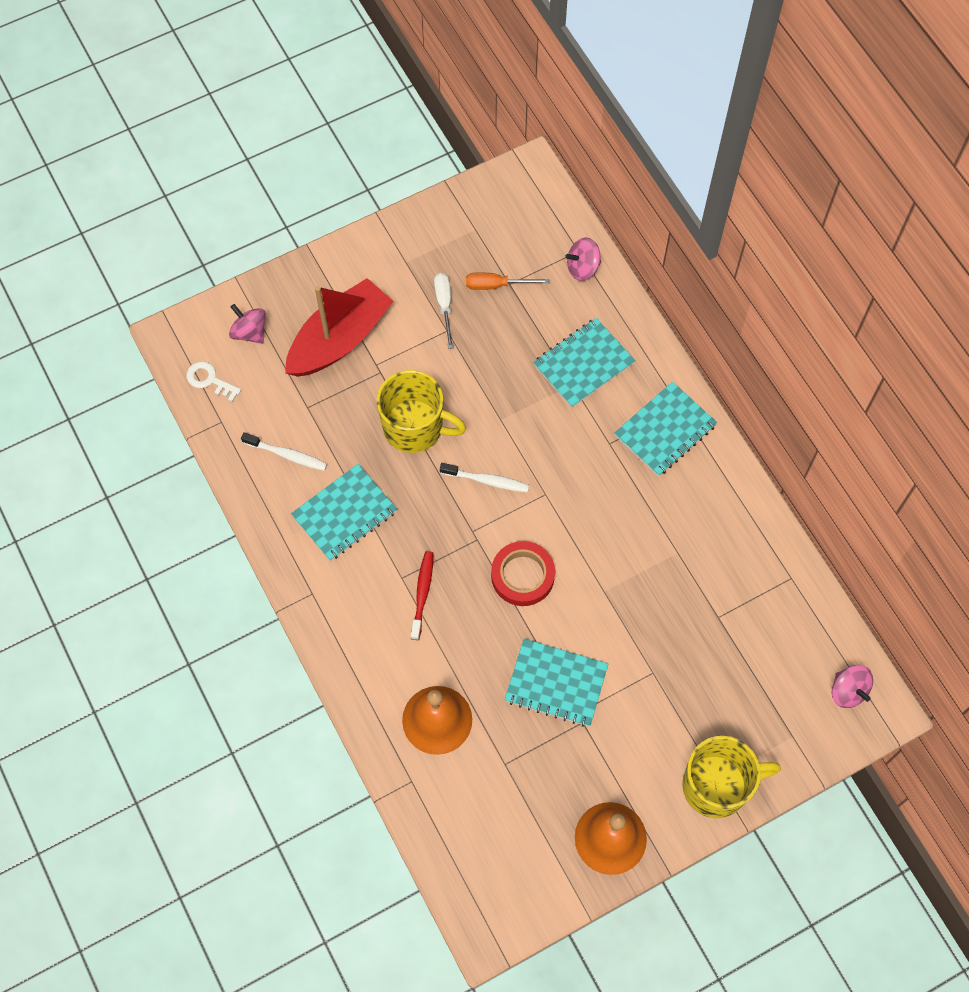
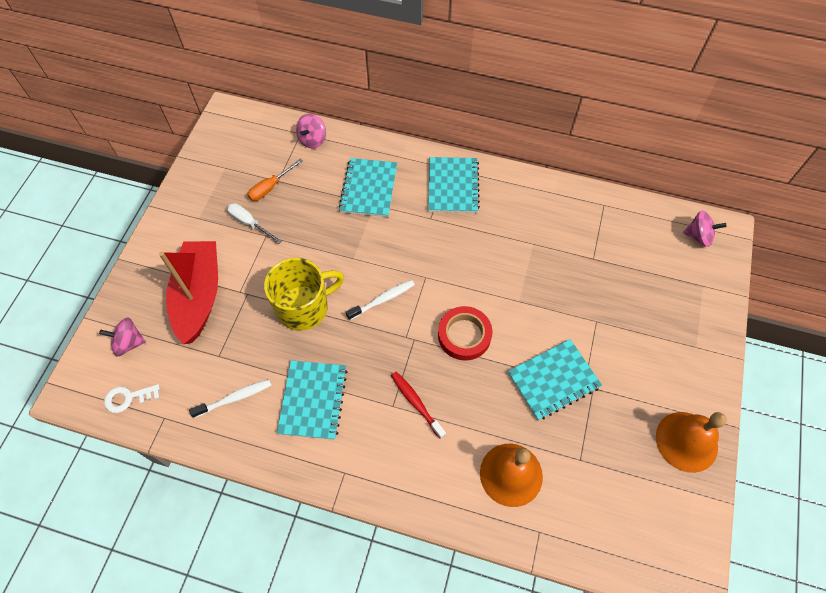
camera: 45 degrees left, 5 degrees down
yellow mug [682,736,781,818] -> none

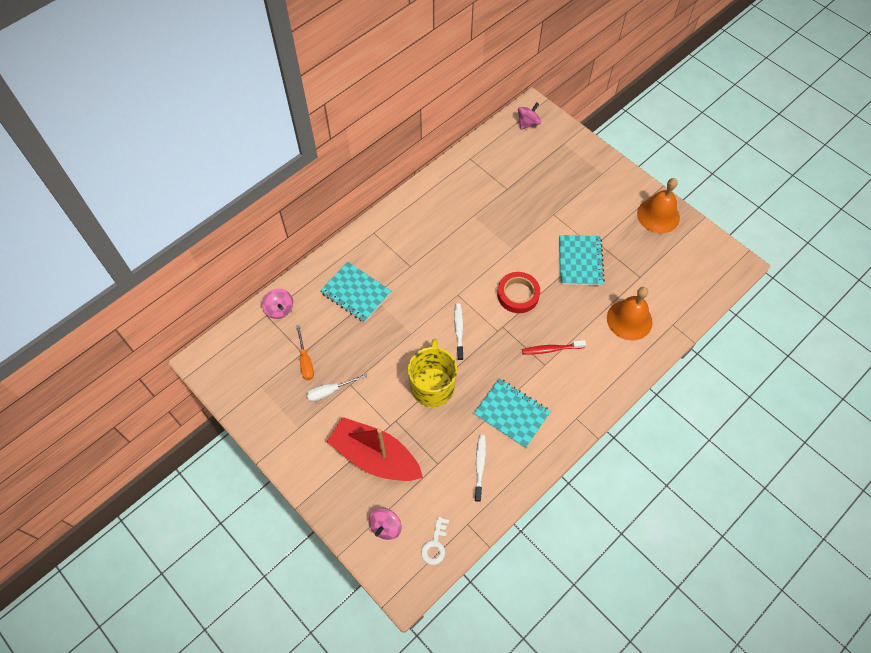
camera: 60 degrees left, 0 degrees up
turquoise notebook [428,157,480,213] -> none

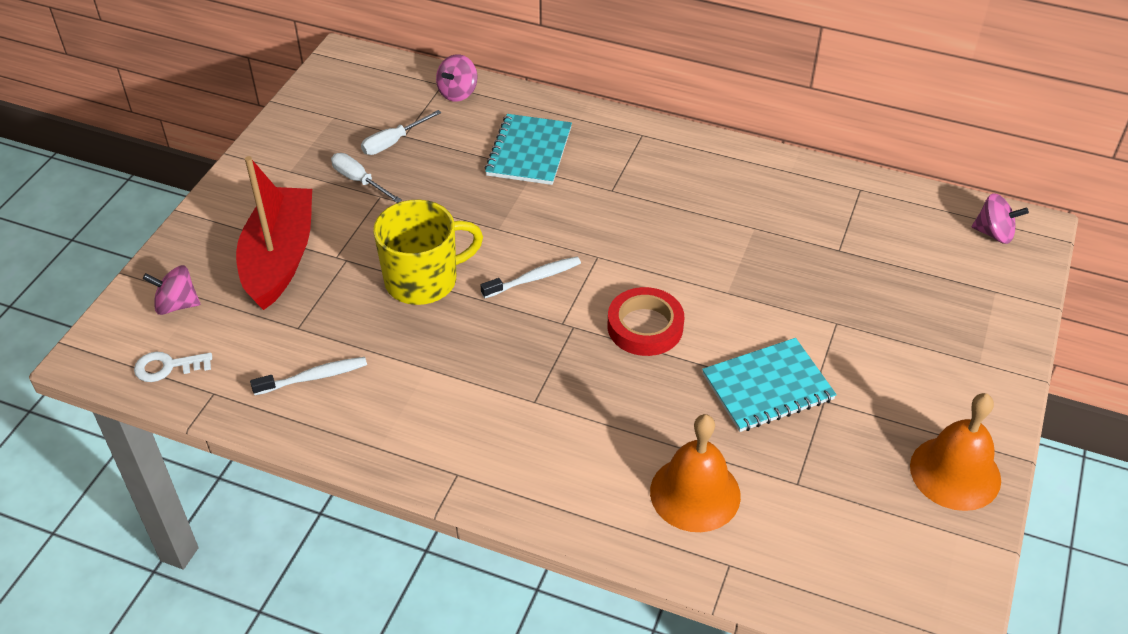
camera: 65 degrees right, 15 degrees down
orange screwdriver [296,325,314,380] -> white screwdriver [361,110,441,155]
turquoise notebook [474,378,551,448] -> none
red toothbrush [522,340,586,354] -> none

